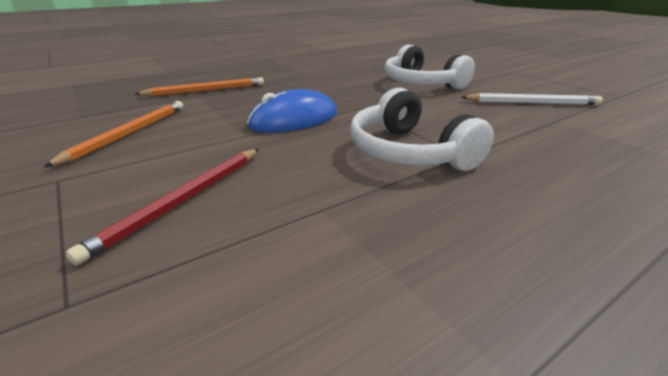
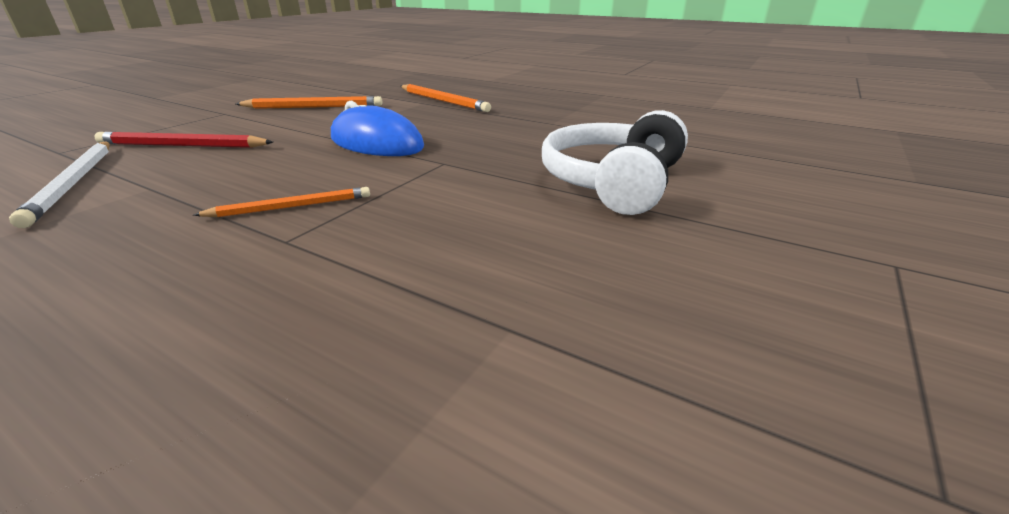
camera: 65 degrees right, 0 degrees up
white headphones [350,88,494,171] -> orange pencil [193,187,370,217]
white pencil [461,93,603,105] -> white pencil moved to [9,141,110,228]

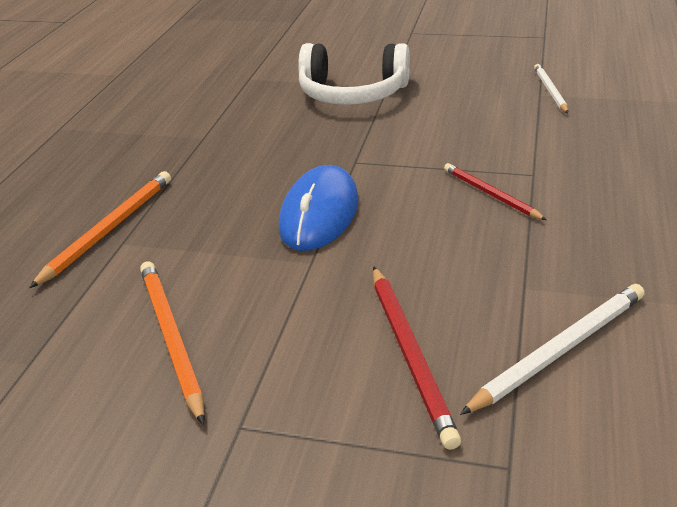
camera: 105 degrees left, 5 degrees up
orange pencil [193,187,370,217] -> red pencil [444,163,547,220]
none -> white pencil [534,64,568,113]

